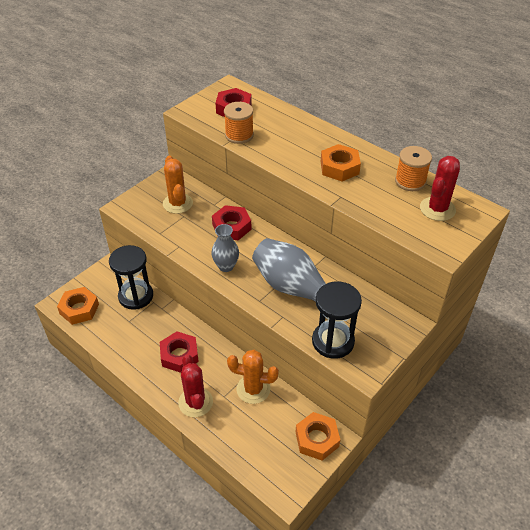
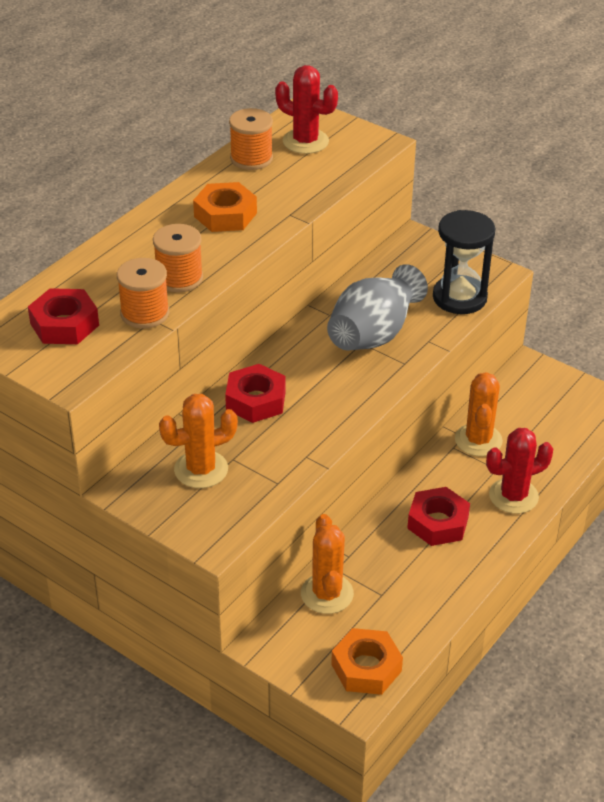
camera: 95 degrees left, 5 degrees down
black hourglass [109,245,153,310] -> orange cactus [301,514,354,614]
grey vase [211,224,239,272] -> none
orange nut [296,412,340,461] -> none
none -> orange spool [153,224,203,292]

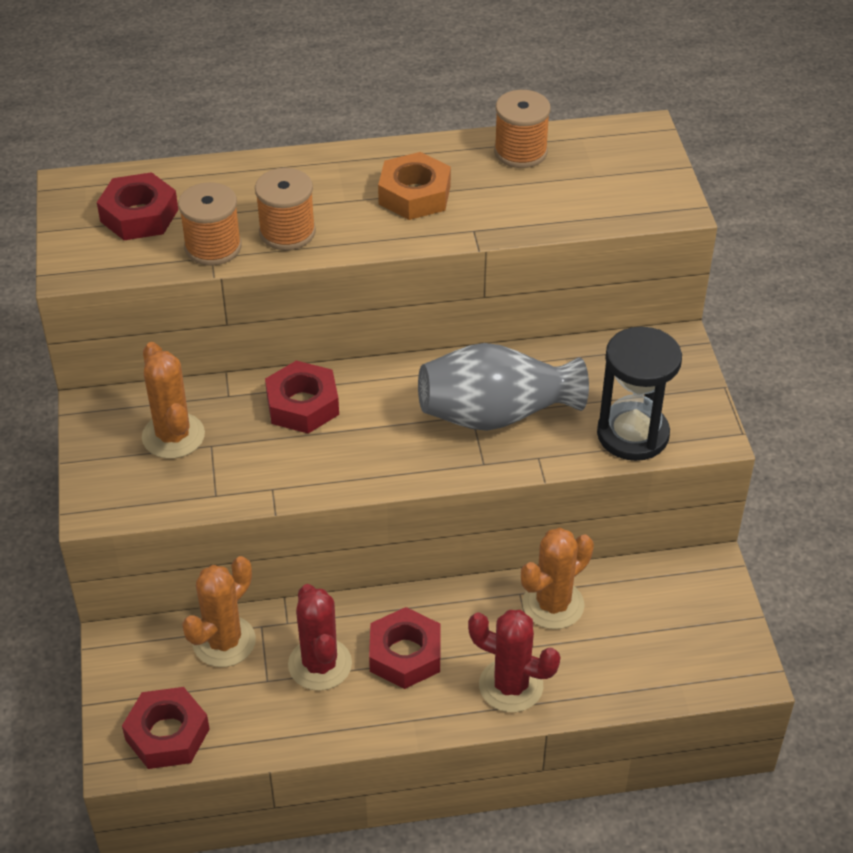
camera: 45 degrees right, 5 degrees up
orange cactus [159,394,238,488] -> orange cactus turned 45 degrees clockwise [142,342,205,459]
red cactus [275,65,338,154] -> red cactus moved to [288,584,352,691]
orange nut [331,628,403,695] -> red nut [122,687,210,769]

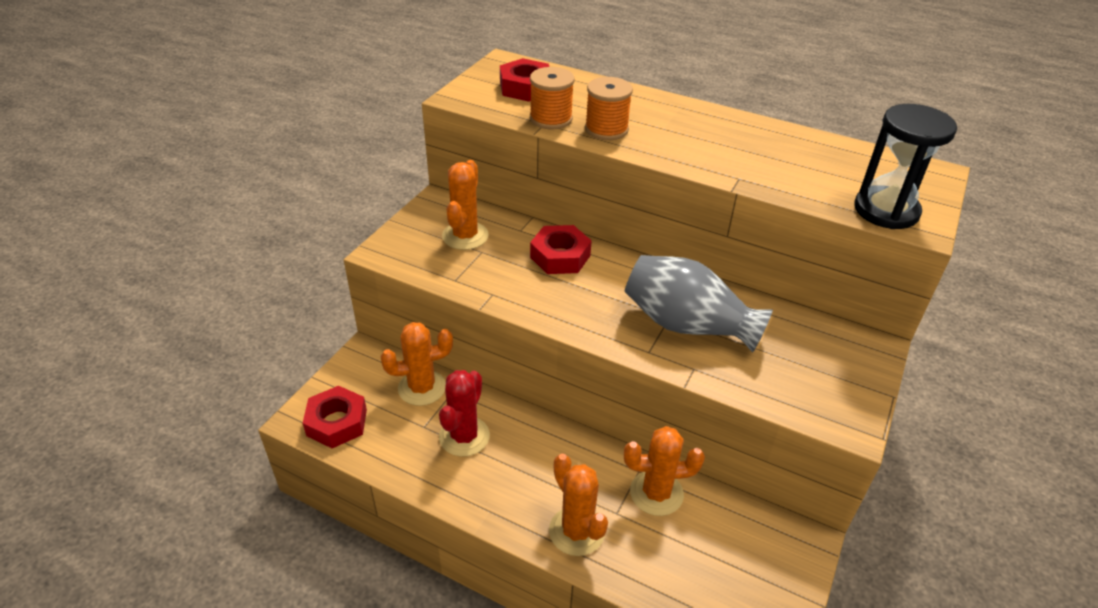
camera: 35 degrees right, 5 degrees down
red nut [369,607,441,689] -> none
orange nut [378,152,451,220] -> none
red cactus [468,610,560,712] -> orange cactus [549,454,608,556]
orange spool [494,90,551,168] -> none
black hourglass [597,327,682,461] -> black hourglass moved to [854,104,957,229]

